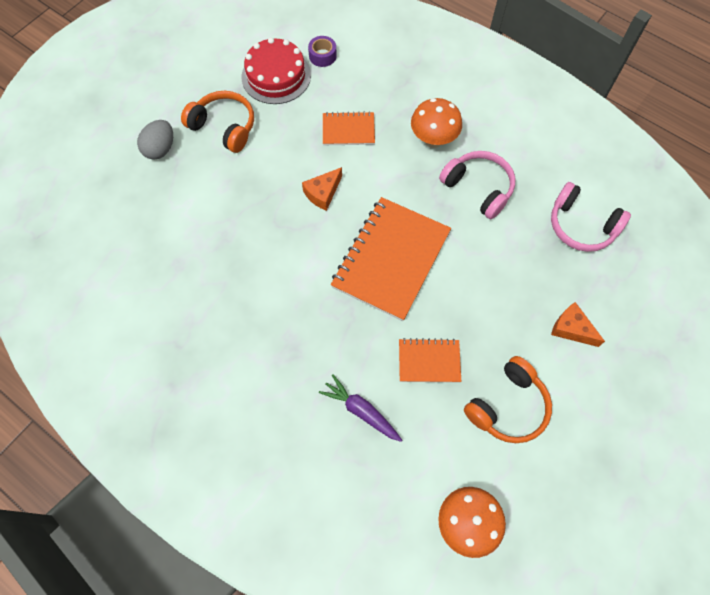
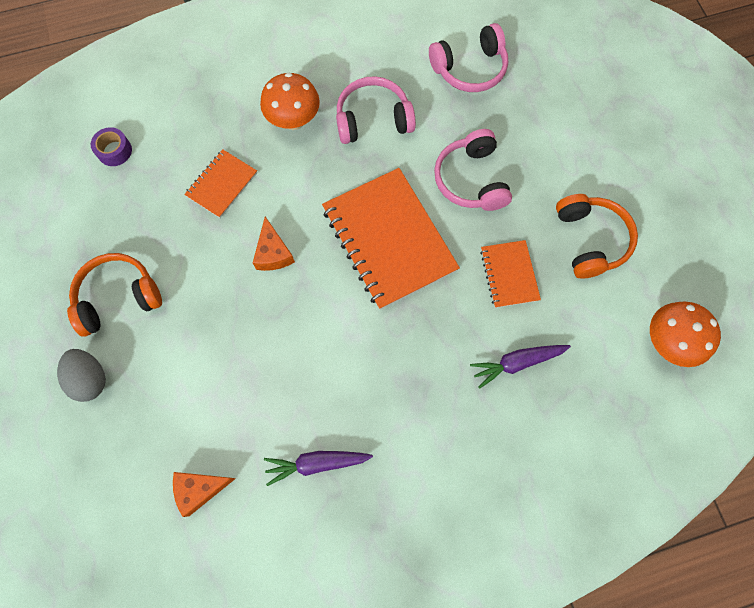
camera: 55 degrees left, 5 degrees up
red cake [241,38,311,104] -> none
orange notebook [399,338,461,383] -> orange notebook turned 45 degrees counterclockwise [480,240,541,308]
orange cheese [551,302,605,347] -> orange cheese moved to [173,472,236,517]
none -> purple carrot [264,451,373,486]
none -> pink headphones [434,129,512,211]

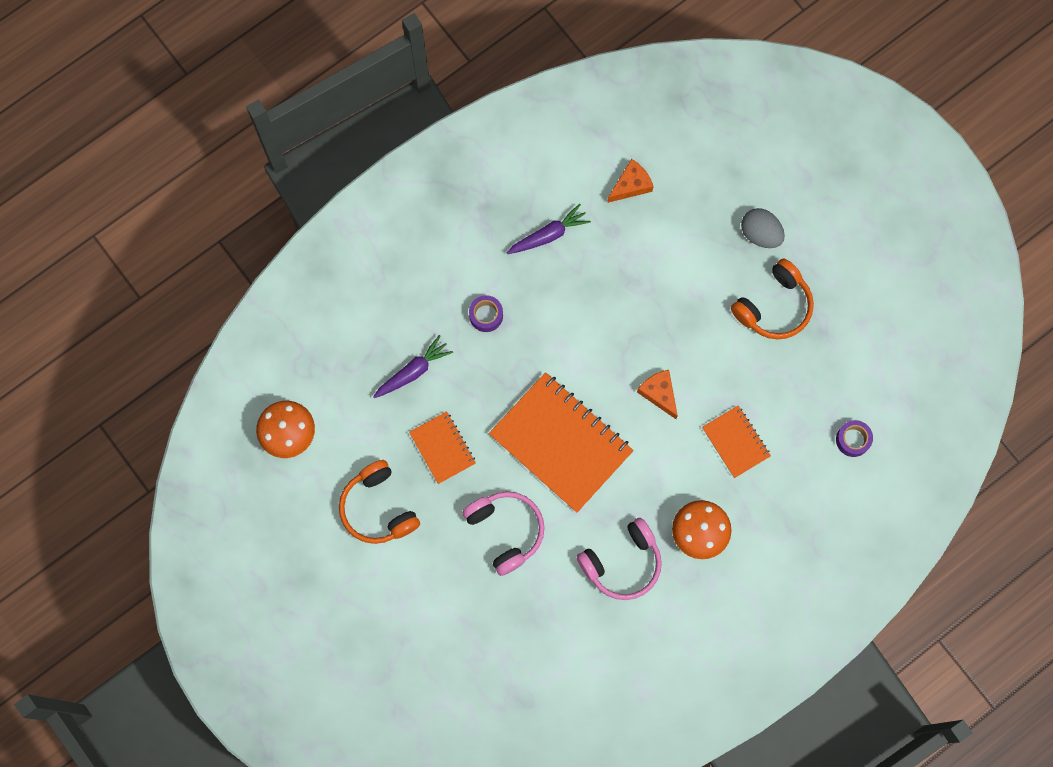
camera: 160 degrees right, 5 degrees up
orange notebook [184,149,257,218] -> orange notebook turned 45 degrees counterclockwise [702,405,771,478]
pink headphones [429,23,508,92] -> none
none -> purple tape [469,295,503,332]

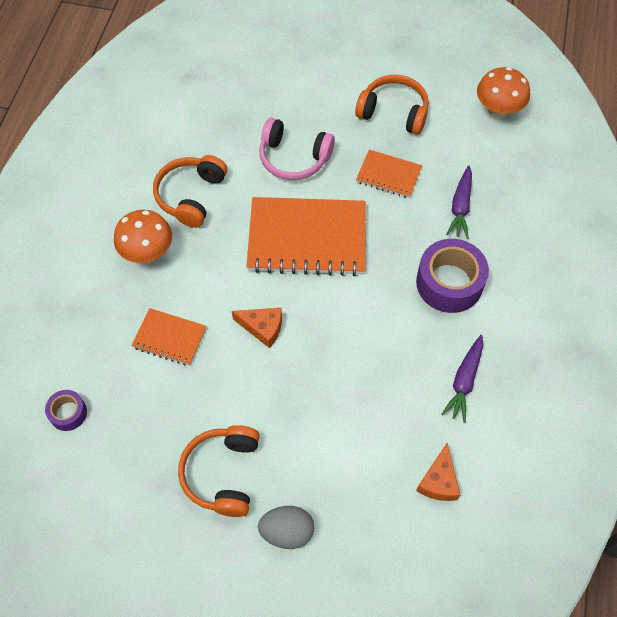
camera: 140 degrees right, 15 degrees down
purple tape [469,295,503,332] -> purple tape [416,239,489,313], size x1.95
pink headphones [576,518,662,600] -> orange headphones [153,155,227,228]

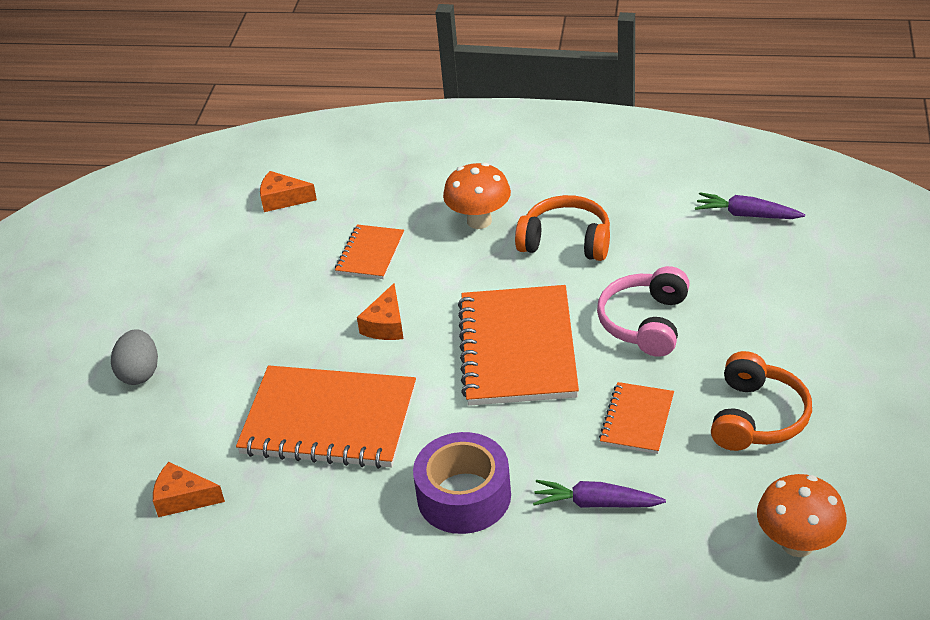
camera: 90 degrees right, 20 degrees down
purple tape [45,390,87,431] -> orange cheese [260,171,317,212]
orange headphones [178,425,260,517] -> none
purple carrot [441,335,483,423] -> purple carrot moved to [695,192,805,219]
none -> orange notebook [236,365,416,469]

